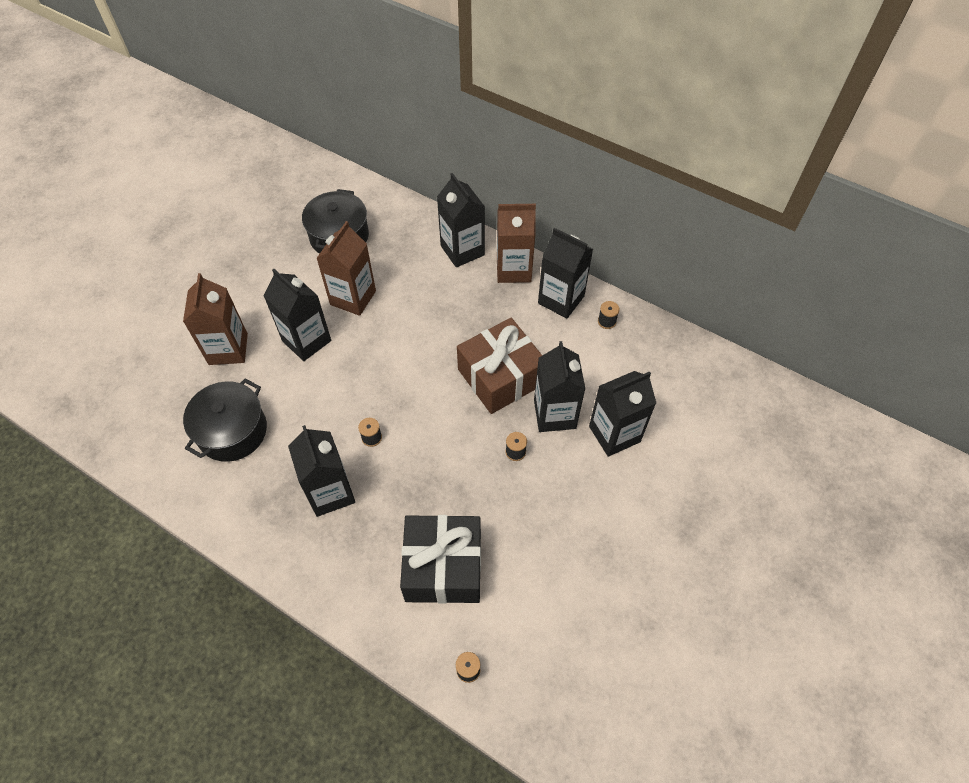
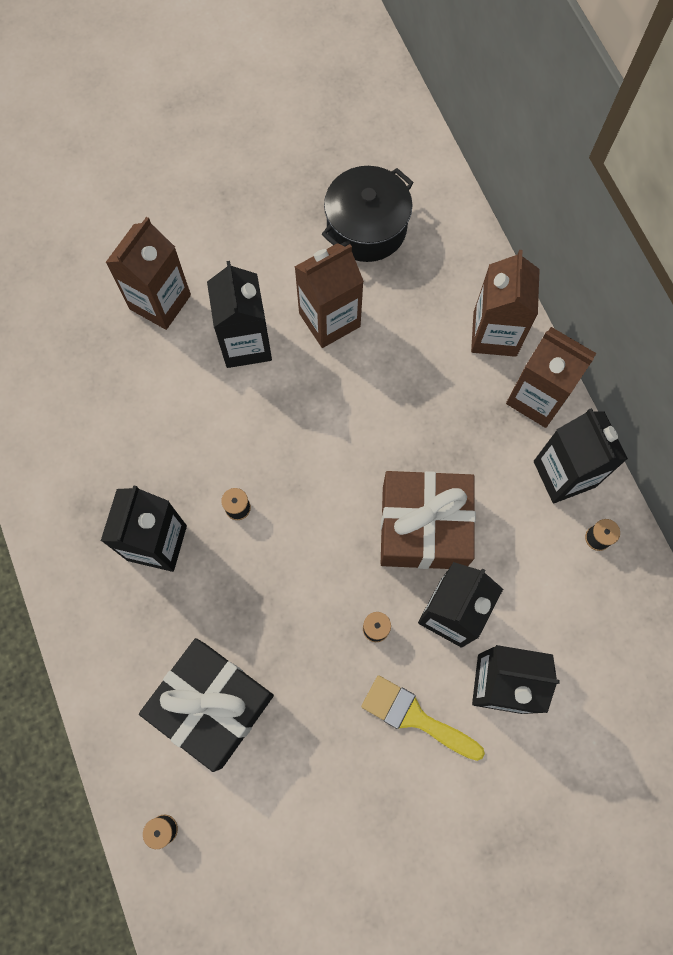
camera: 35 degrees right, 15 degrees up
black pot [183,378,267,462] -> none
black carton [437,173,485,267] -> brown carton [471,250,540,357]
none -> yellow brush [361,675,485,761]

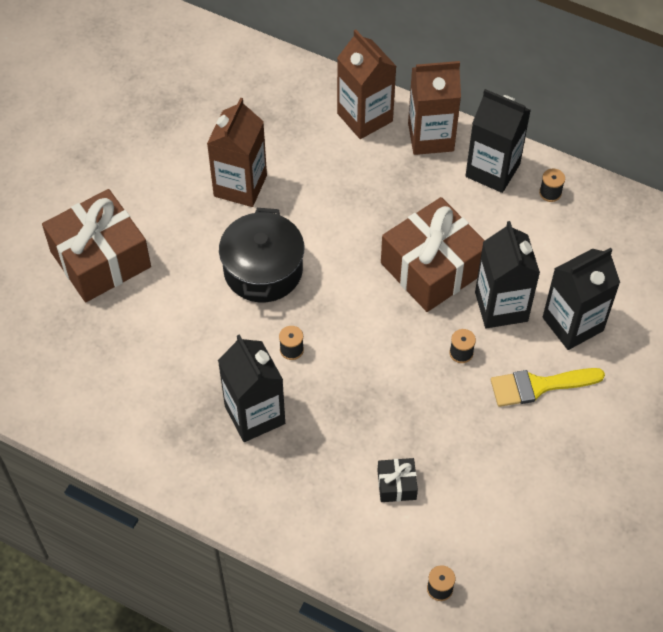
camera: 40 degrees left, 15 degrees down
brown carton [105,217,191,330] -> brown gift [42,189,151,302]
black gift [139,638,274,772] -> black gift [377,458,418,502], size x0.43
black carton [207,261,272,368] -> none
black pot [322,166,414,262] -> black pot moved to [219,208,304,302]

